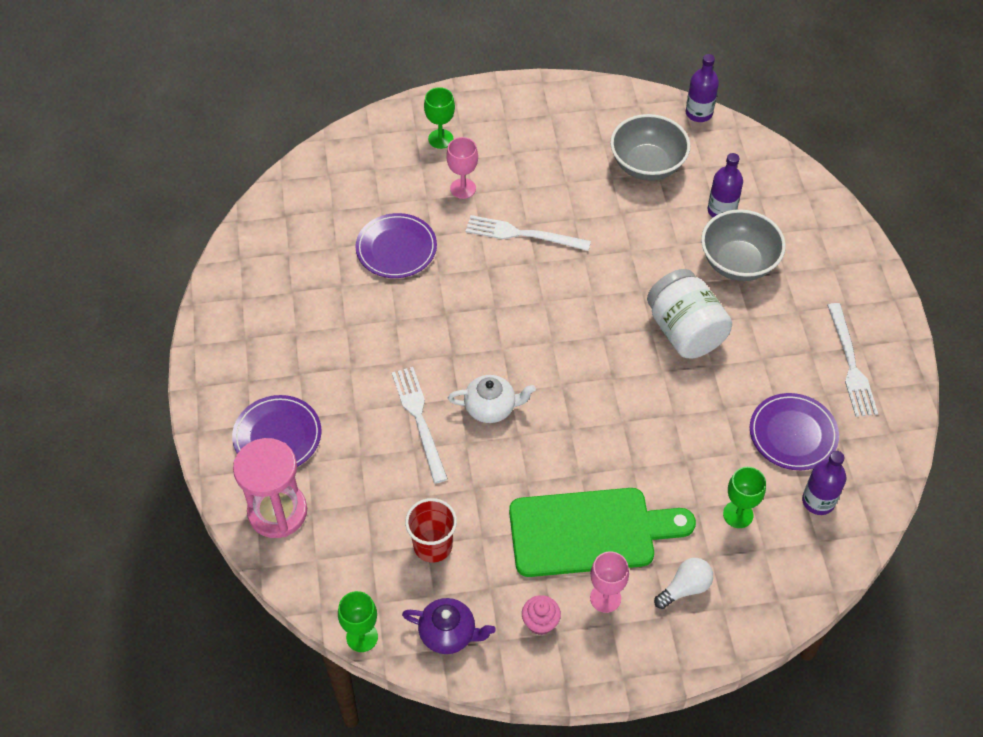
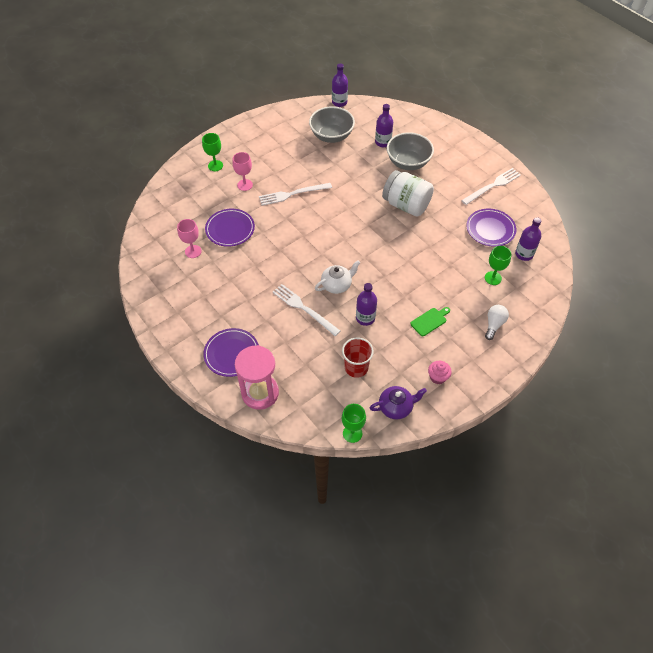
camera: 30 degrees left, 0 degrees up
green cutting board [509,488,696,577] -> green cutting board [410,307,450,336], size x0.41
pink goblet [590,551,629,613] -> pink goblet moved to [177,219,202,258]
white fork [827,303,878,417] -> white fork turned 90 degrees counterclockwise [461,168,521,205]
none -> purple bottle [356,283,377,326]

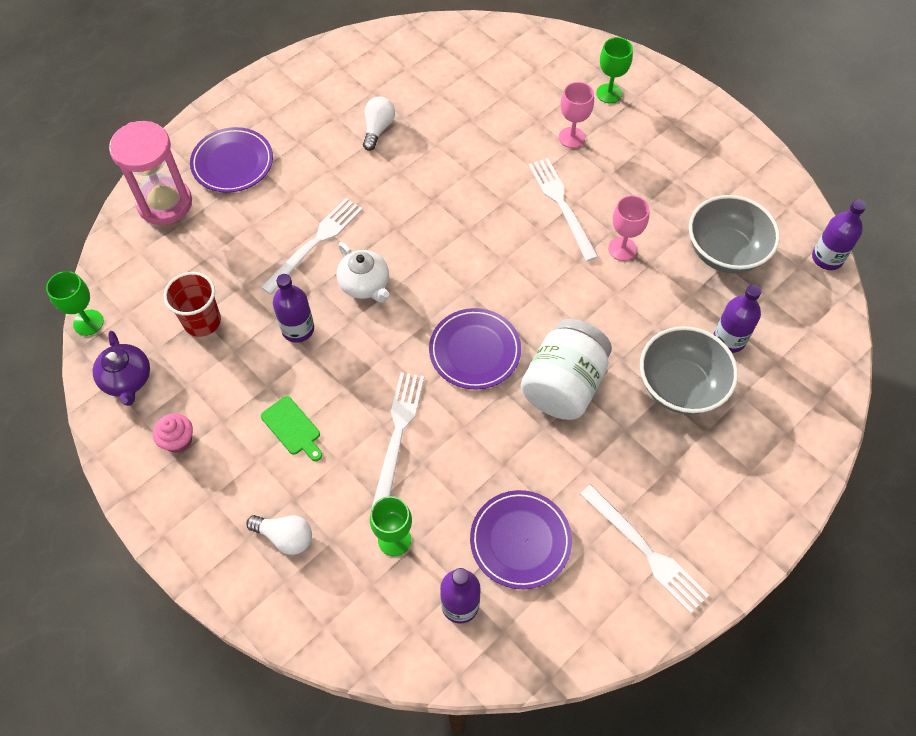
camera: 85 degrees right, 5 degrees up
pink goblet [177,219,202,258] -> pink goblet moved to [608,196,650,261]
purple plate [205,209,255,247] -> purple plate moved to [429,308,521,389]
none -> white light bulb [363,96,395,151]
none -> white fork [372,372,424,507]

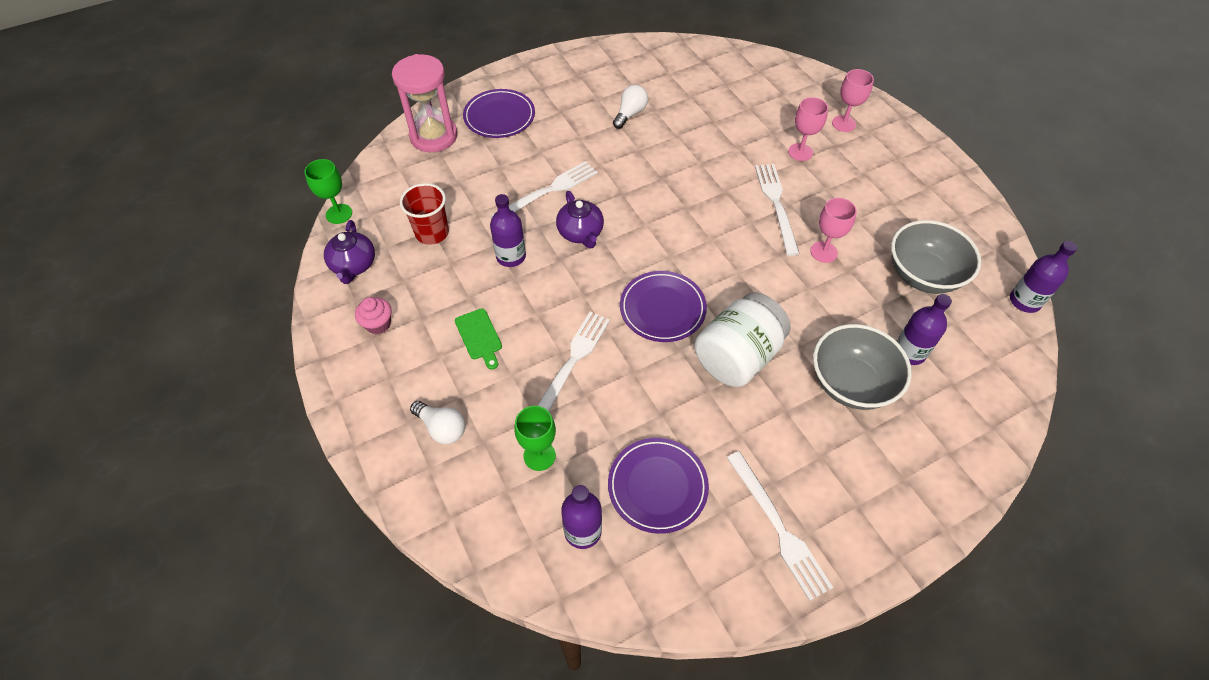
camera: 15 degrees right, 5 degrees down
white teapot [337,242,389,303] -> purple teapot [556,191,604,249]
green goblet [596,37,633,104] -> pink goblet [832,69,874,132]

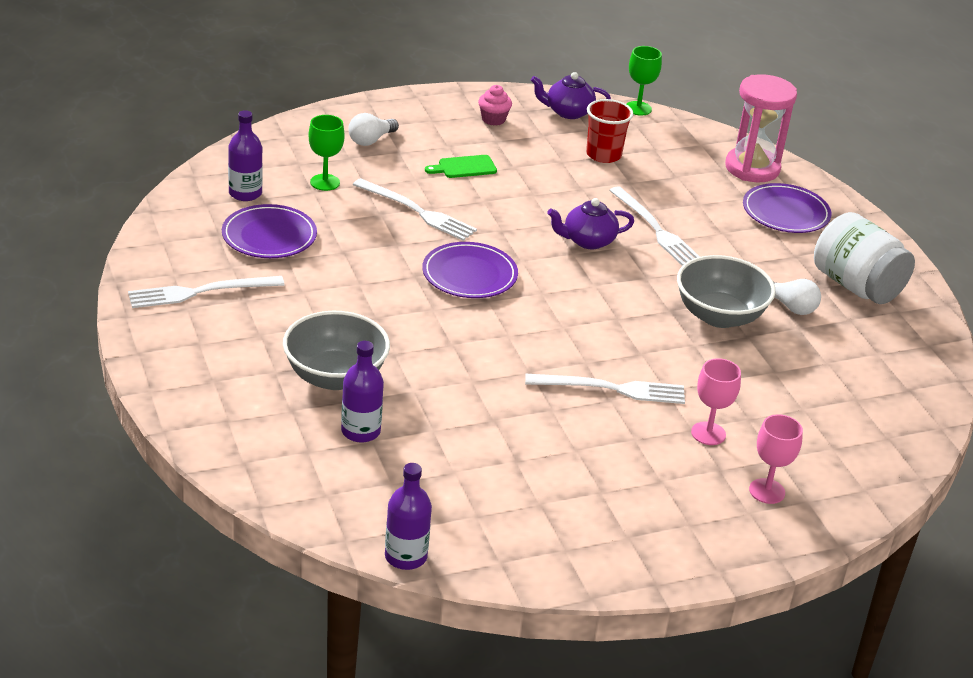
camera: 95 degrees right, 20 degrees down
purple bottle [490,194,526,267] -> none
white jar [695,292,791,387] -> white jar moved to [814,212,915,304]
pink goblet [810,198,857,263] -> none
grey bowl [891,220,981,294] -> grey bowl moved to [677,255,775,328]

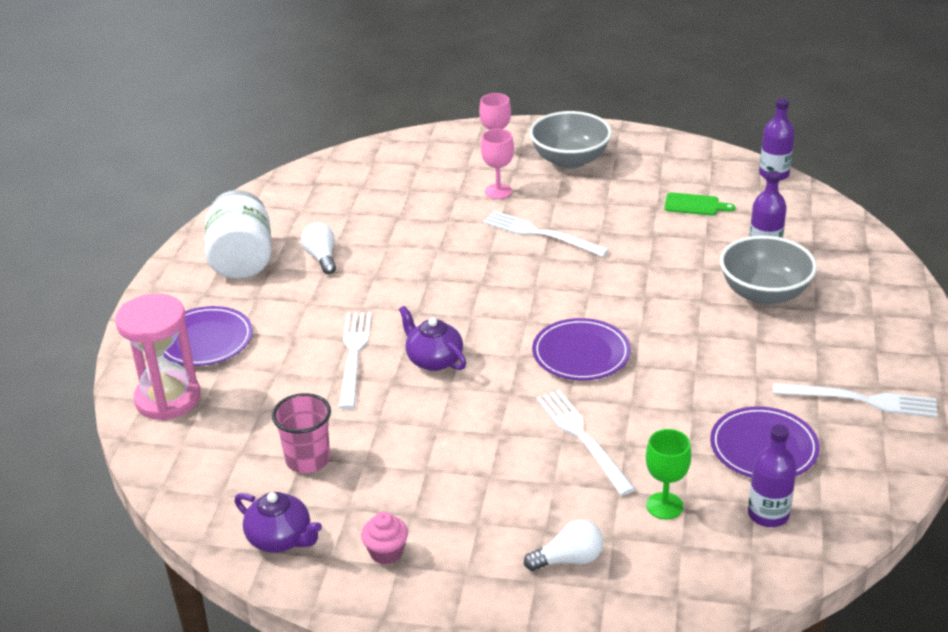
camera: 145 degrees left, 0 degrees up
green cutting board [425,155,497,178] -> green cutting board moved to [664,192,735,216]
purple teapot [547,198,634,249] -> purple teapot turned 150 degrees counterclockwise [399,306,466,371]
red cup [586,99,634,163] -> pink cup [272,393,331,473]
green goblet [627,46,662,116] -> none
grey bowl [677,255,775,328] -> grey bowl moved to [529,111,612,169]

